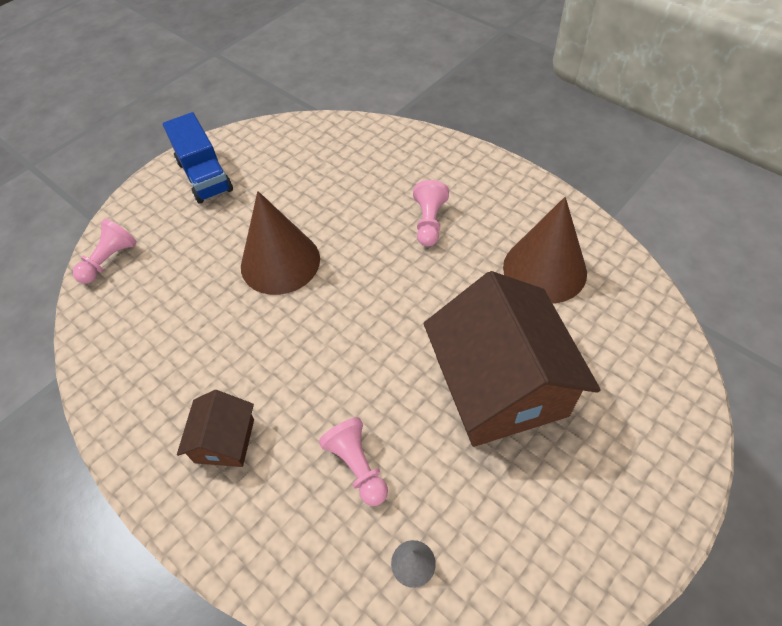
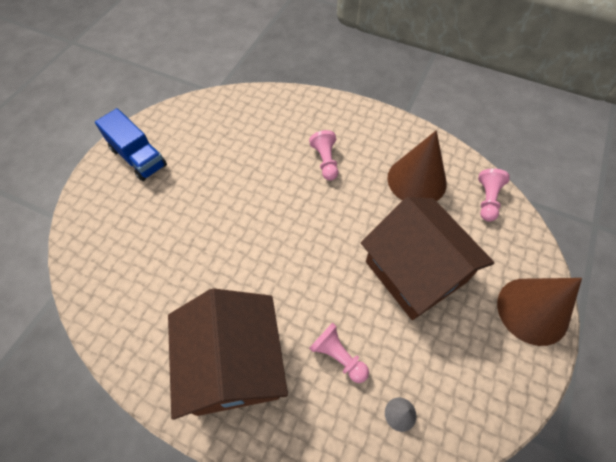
camera: 20 degrees left, 5 degrees up
pink pawn [73,219,137,284] -> pink pawn moved to [478,168,510,222]
brown house [177,390,254,467] -> brown house [168,289,288,420], size x2.10
brown cone [241,191,320,295] -> brown cone moved to [497,278,582,346]

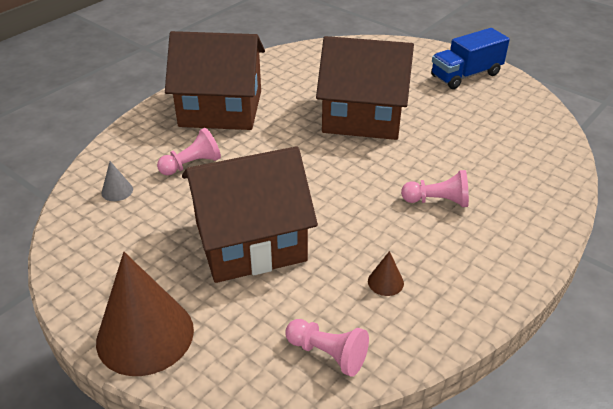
camera: 105 degrees right, 20 degrees down
brown cone [387,130,447,201] -> brown cone [368,251,404,296], size x0.41
none -> brown house [316,36,414,140]

